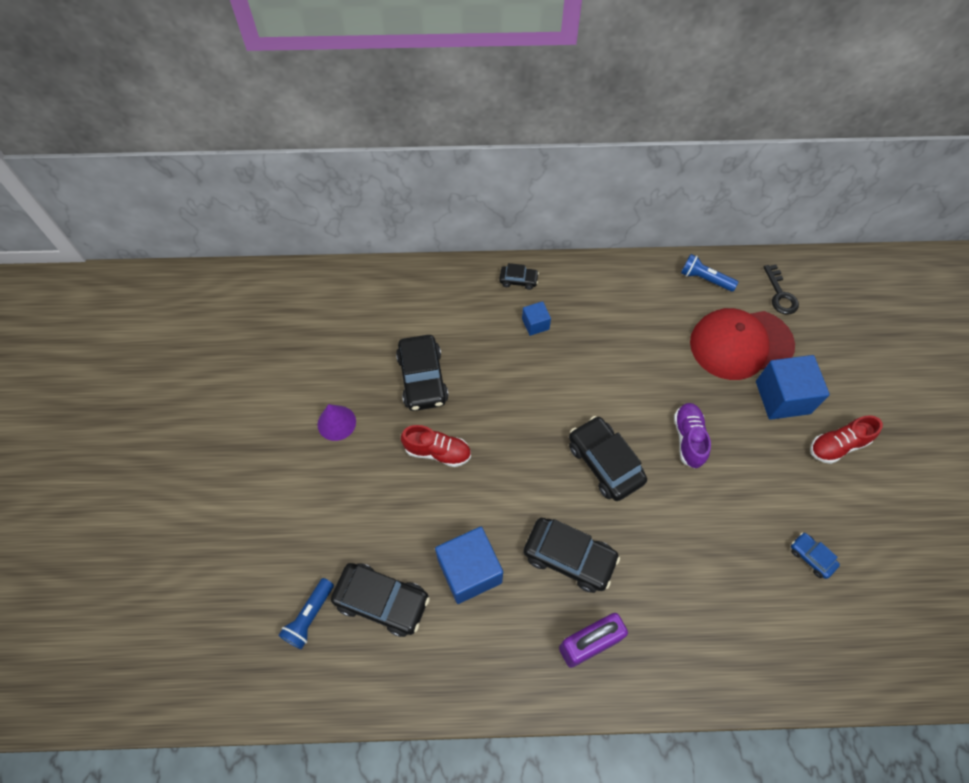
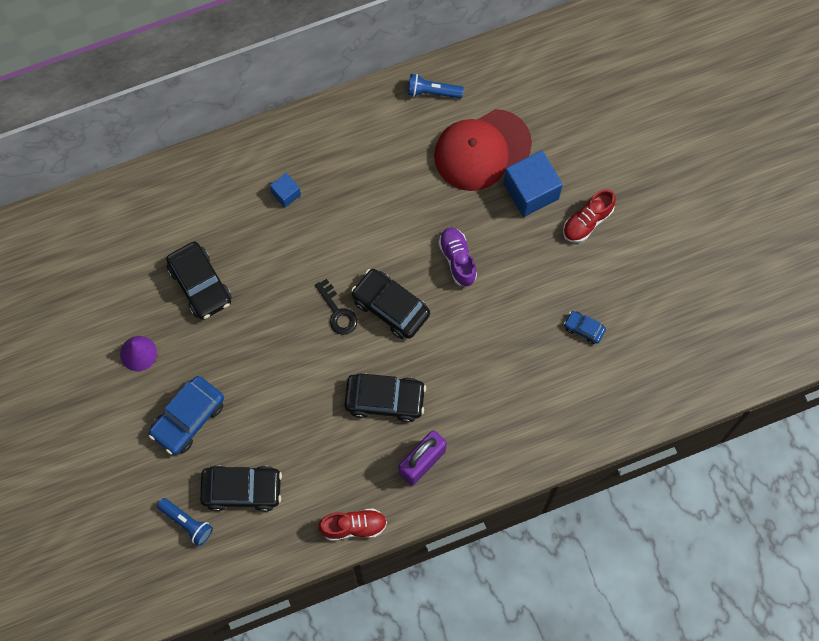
camera: 20 degrees left, 10 degrees up
blue flashlight [278,578,334,649] -> blue flashlight turned 60 degrees counterclockwise [157,498,213,546]
red shoe [401,425,471,467] -> red shoe moved to [318,508,387,541]
blue cube [435,527,503,604] -> none
black car [499,263,539,290] -> none
black key [763,265,799,315] -> black key moved to [315,279,357,335]
none -> blue car [149,376,224,455]

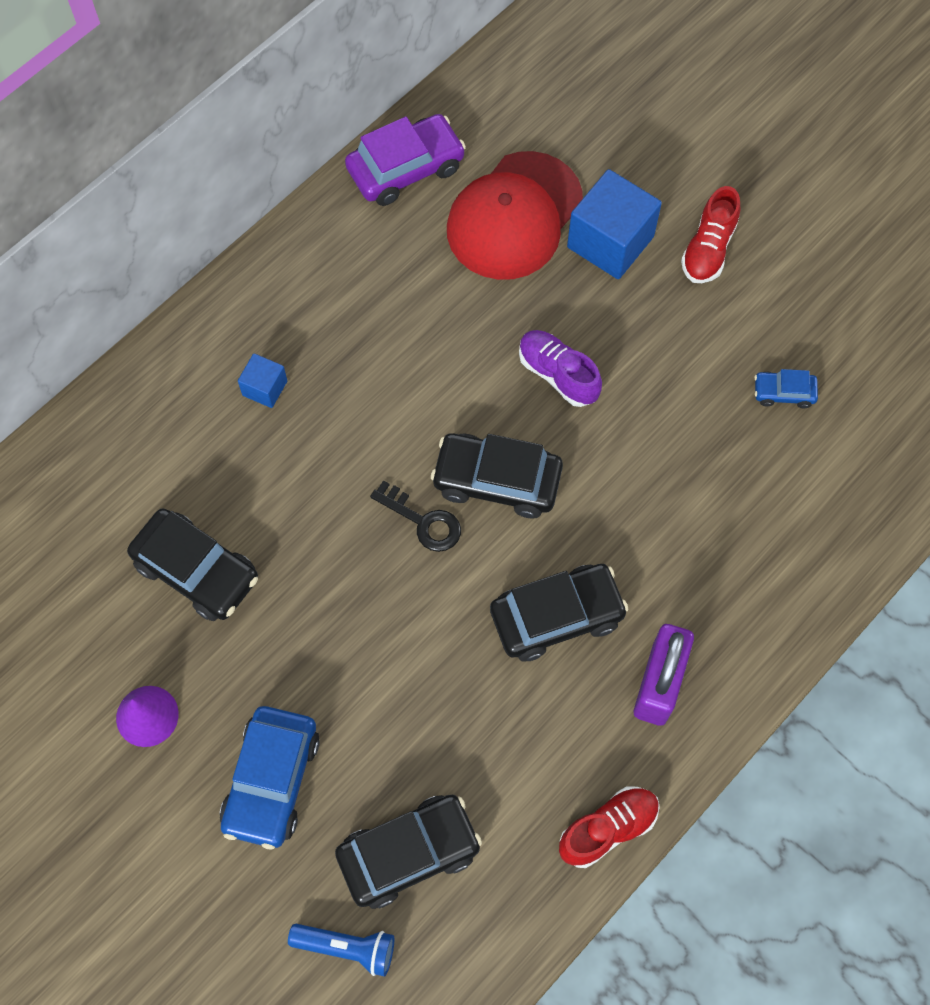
camera: 25 degrees left, 5 degrees down
blue flashlight [408,74,464,98] -> purple car [345,114,466,206]

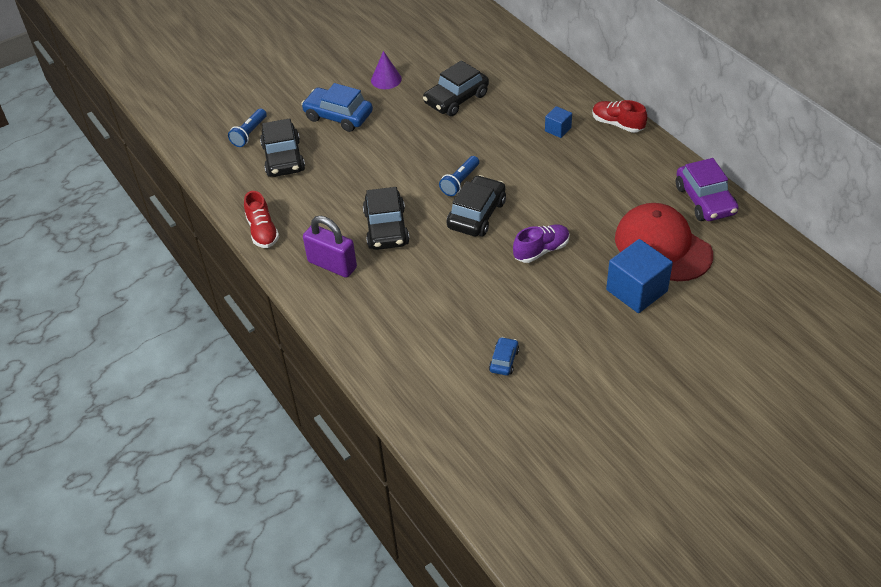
camera: 105 degrees right, 20 degrees down
black key [370,480,461,552] -> blue flashlight [439,156,479,196]
red shoe [681,186,740,283] -> red shoe moved to [592,100,647,133]

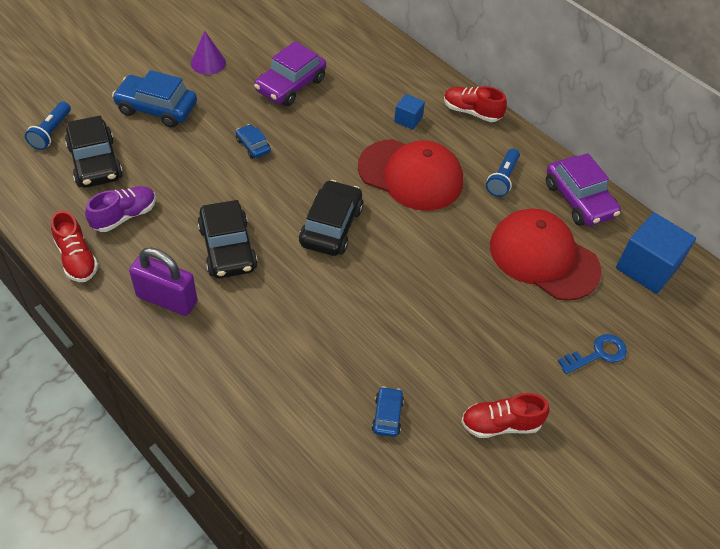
camera: 15 degrees left, 5 degrees up
black car [423,60,489,116] -> purple car [254,41,326,106]
blue flashlight [439,156,479,196] -> blue flashlight moved to [486,148,520,197]
purple shoe [513,224,570,263] -> purple shoe moved to [85,186,156,232]
blue cube [606,239,673,313] -> blue cube moved to [616,213,696,294]
none -> blue car [236,124,271,159]
none -> red cap [358,139,463,211]
none -> red shoe [461,393,549,438]
none -> blue key [558,334,627,374]

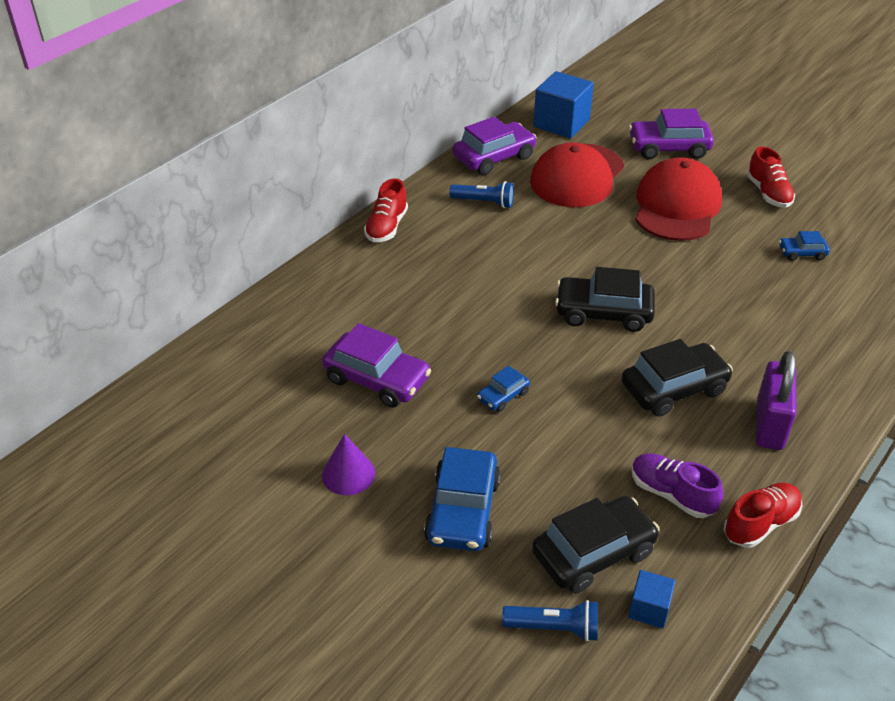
camera: 95 degrees left, 10 degrees down
red cap [358,139,463,211] -> red cap moved to [635,157,722,241]
blue cube [394,94,425,130] -> blue cube moved to [628,570,676,628]
blue key [558,334,627,374] -> purple car [629,109,714,159]

